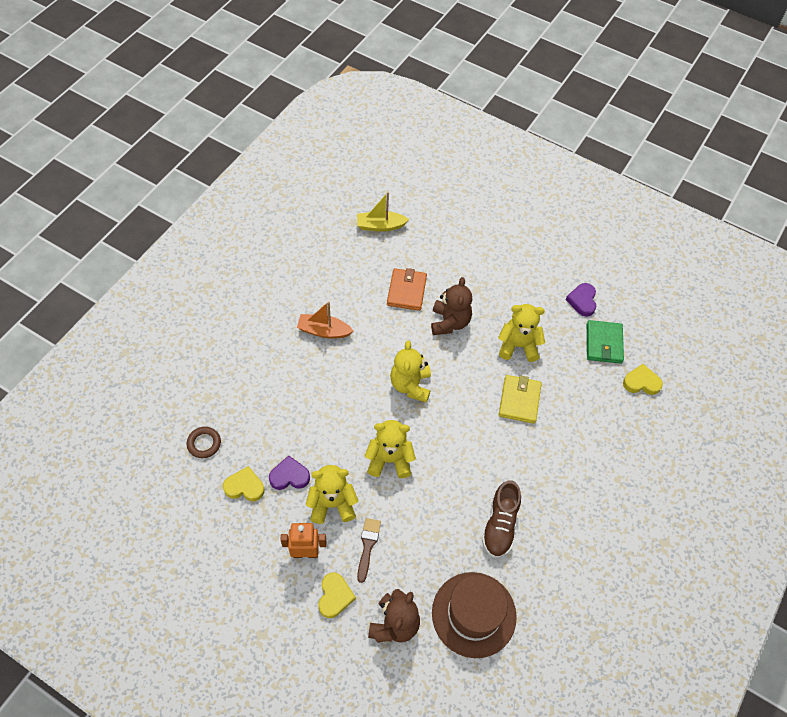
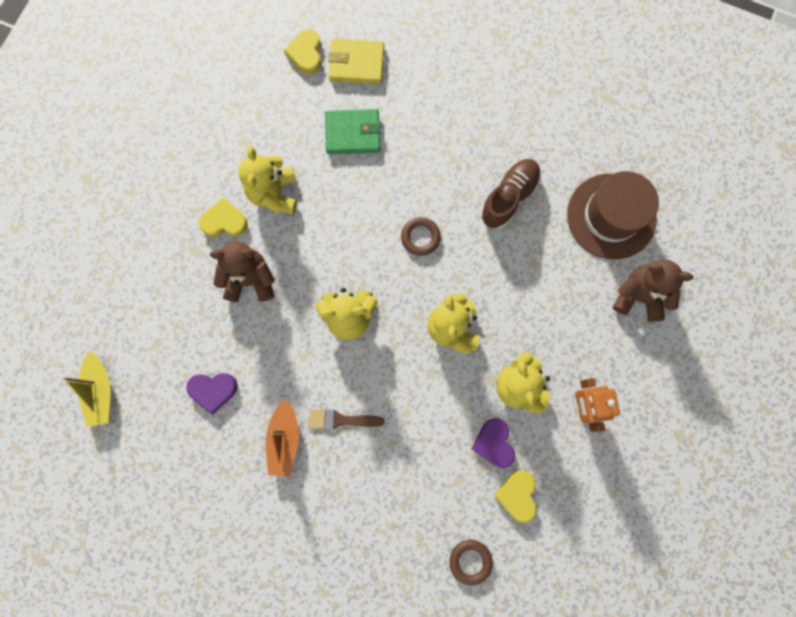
camera: 95 degrees left, 20 degrees up
yellow heart [318,572,356,618] -> yellow heart moved to [199,198,248,237]
brown brush [357,518,381,583] -> brown brush moved to [309,409,385,430]
orange wallet [387,268,427,311] -> none
brown shoe [482,480,521,558] -> brown shoe turned 60 degrees counterclockwise [480,159,541,229]
yellow wallet [499,375,542,424] -> yellow wallet moved to [328,39,384,84]
purple heart [566,283,596,317] -> purple heart moved to [186,373,238,414]
green wallet [587,320,624,364] -> green wallet moved to [325,109,381,154]
none -> brown ring [401,217,441,256]

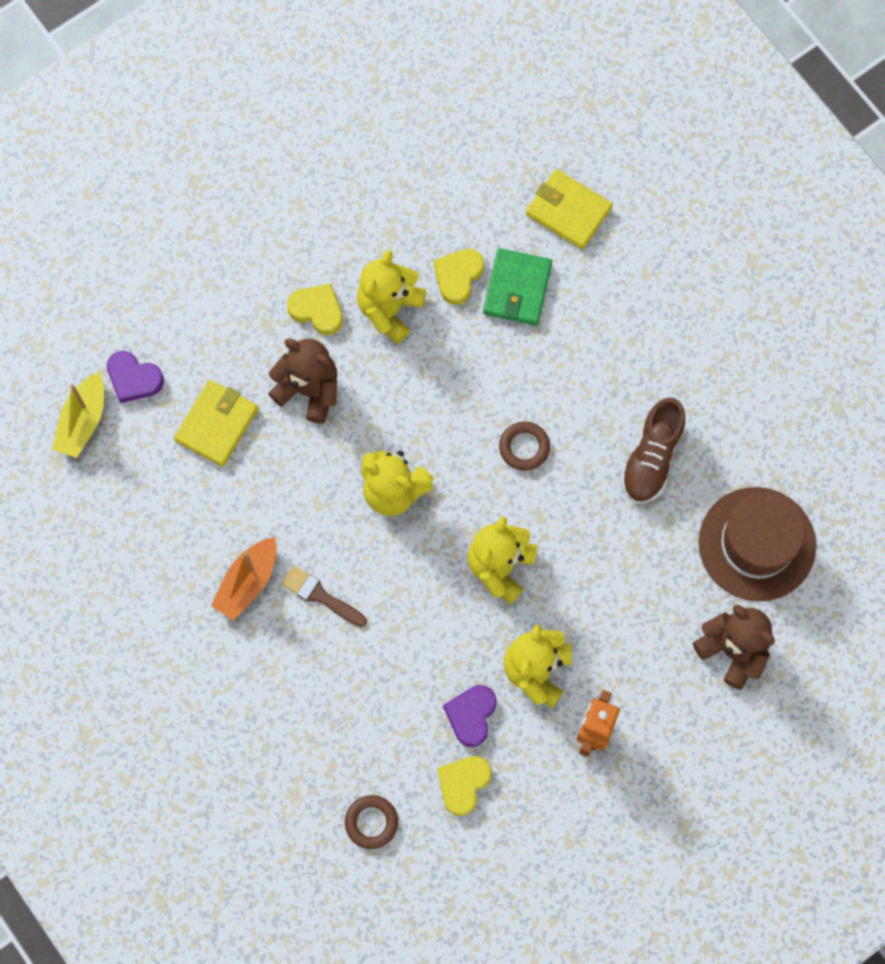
camera: 30 degrees right, 5 degrees down
purple heart [186,373,238,414] -> purple heart moved to [107,351,164,403]
yellow heart [284,29,321,75] -> yellow heart moved to [434,249,484,305]
green wallet [325,109,381,154] -> green wallet turned 75 degrees clockwise [483,248,552,326]
brown shoe [480,159,541,229] -> brown shoe turned 135 degrees clockwise [621,397,685,504]
none -> yellow wallet [174,380,258,467]

